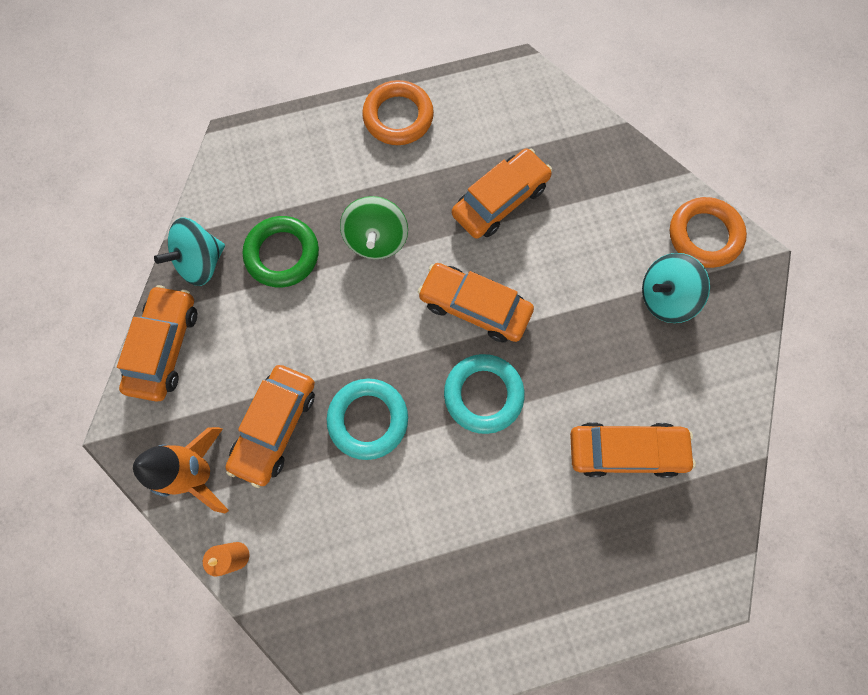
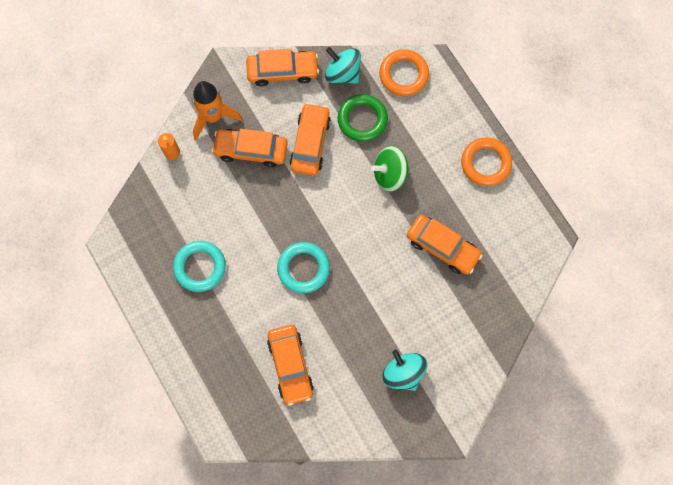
camera: 75 degrees right, 0 degrees up
turquoise ring [327,379,408,460] -> turquoise ring moved to [173,241,226,292]
orange car [418,263,534,343] -> orange car moved to [290,103,331,176]
orange ring [670,197,747,268] -> orange ring moved to [379,49,429,96]

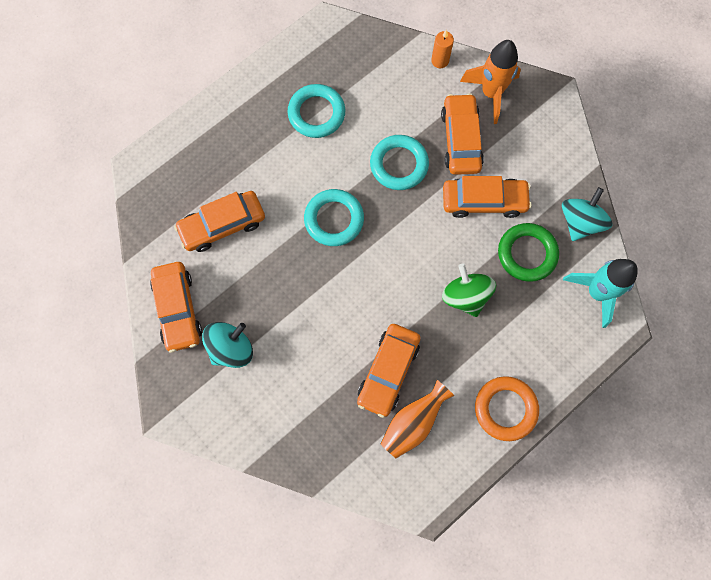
camera: 80 degrees right, 0 degrees up
orange car [246,49,319,86] -> orange car moved to [150,262,202,353]
orange ring [379,49,429,96] -> turquoise rocket [563,259,638,328]
none -> turquoise ring [370,135,429,190]
none -> orange vase [381,380,454,458]

